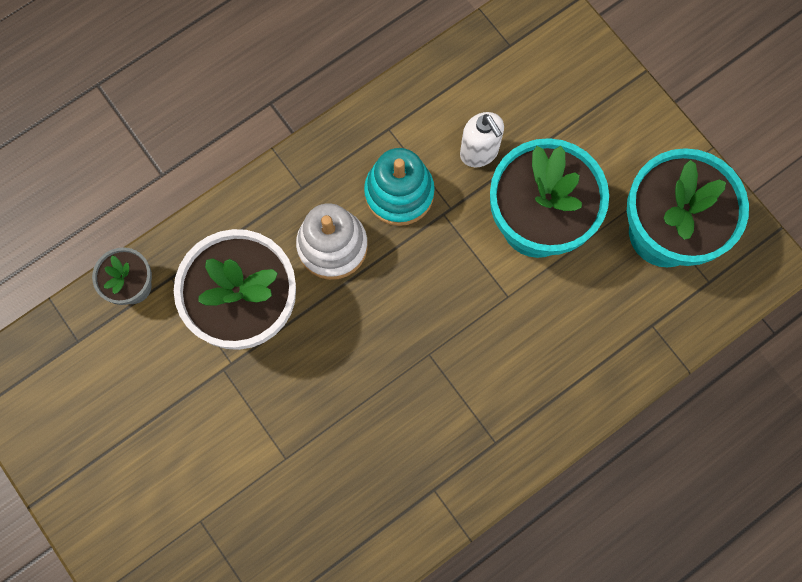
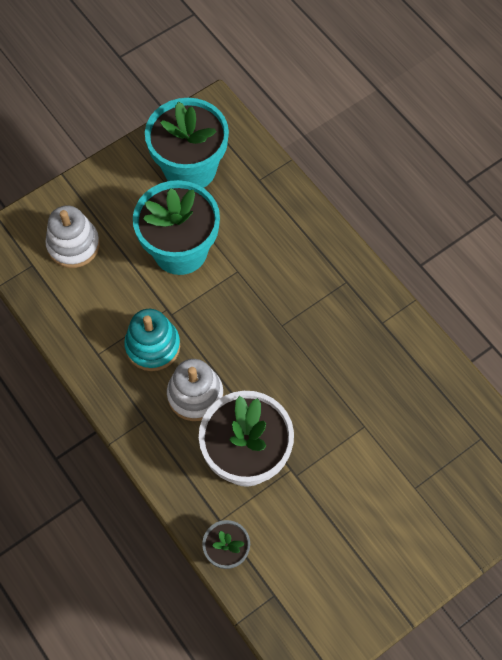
camera: 90 degrees left, 10 degrees down
white soap dispenser [460,112,504,167] -> none
none -> white stacking toy [45,206,100,268]

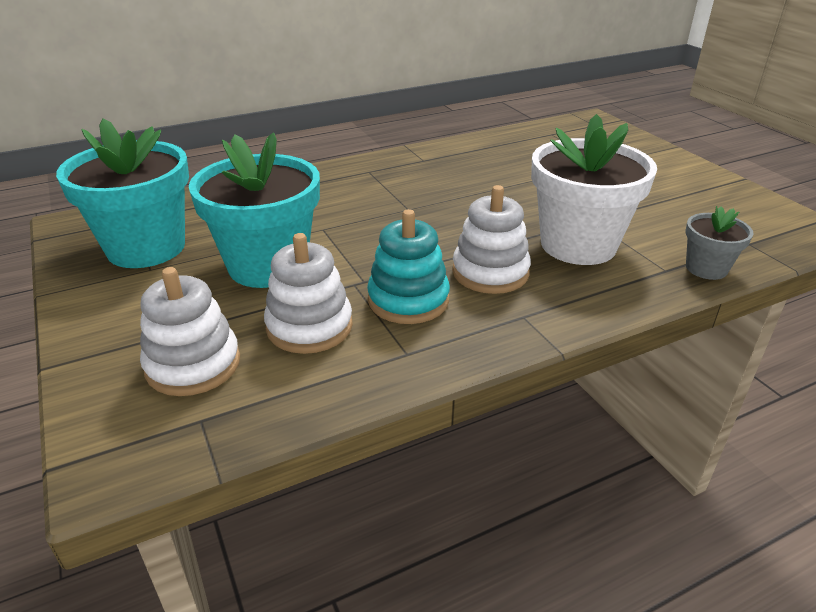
camera: 80 degrees left, 30 degrees down
none -> white stacking toy [264,233,353,354]

